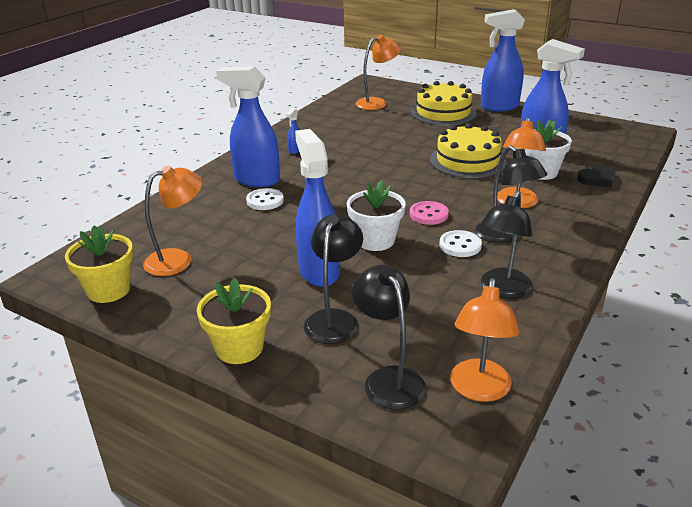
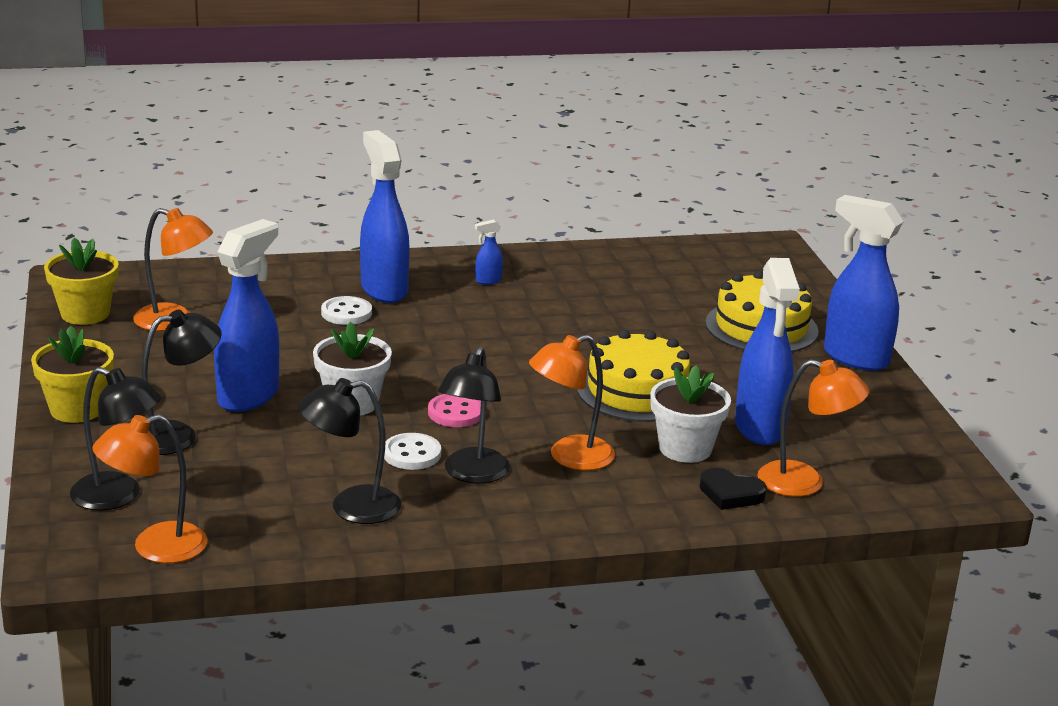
camera: 45 degrees right, 5 degrees down
black lamp [352,265,426,410] -> black lamp turned 90 degrees clockwise [70,367,161,511]
orange lamp [355,35,401,110] -> orange lamp moved to [757,359,870,497]

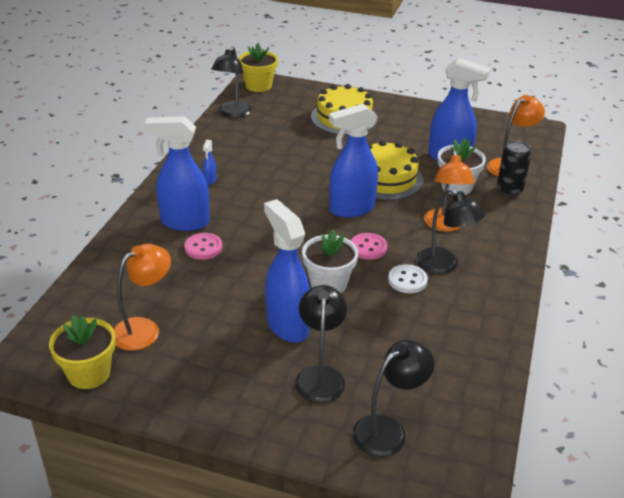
camera: 60 degrees left, 10 degrees up
yellow flower pot [31,326,114,423] -> yellow flower pot moved to [239,43,278,92]
orange lamp [92,414,208,563] -> none
black lamp [298,378,401,524] -> black lamp moved to [211,46,252,118]
white button [321,296,372,325] -> pink button [184,233,222,260]
black heart [699,468,767,510] -> black can [497,140,531,196]
blue spray bottle [824,195,904,371] -> blue spray bottle moved to [329,104,378,218]

